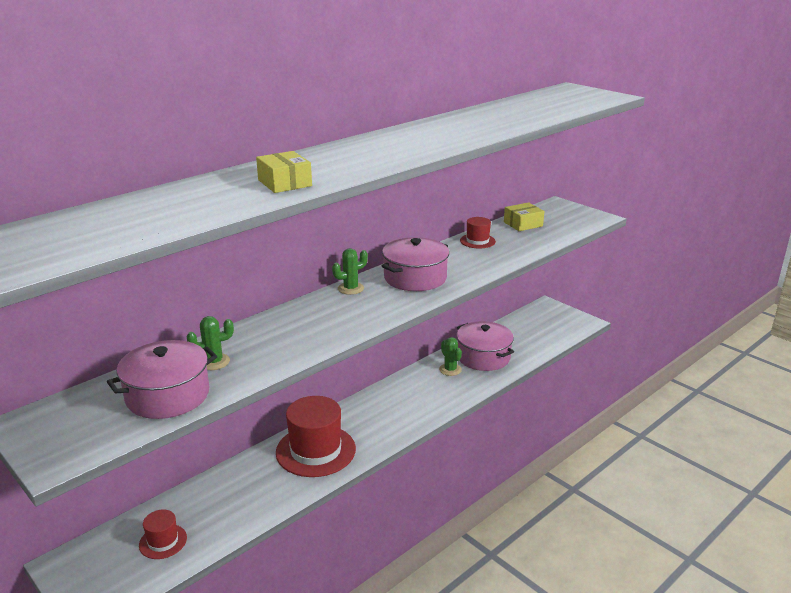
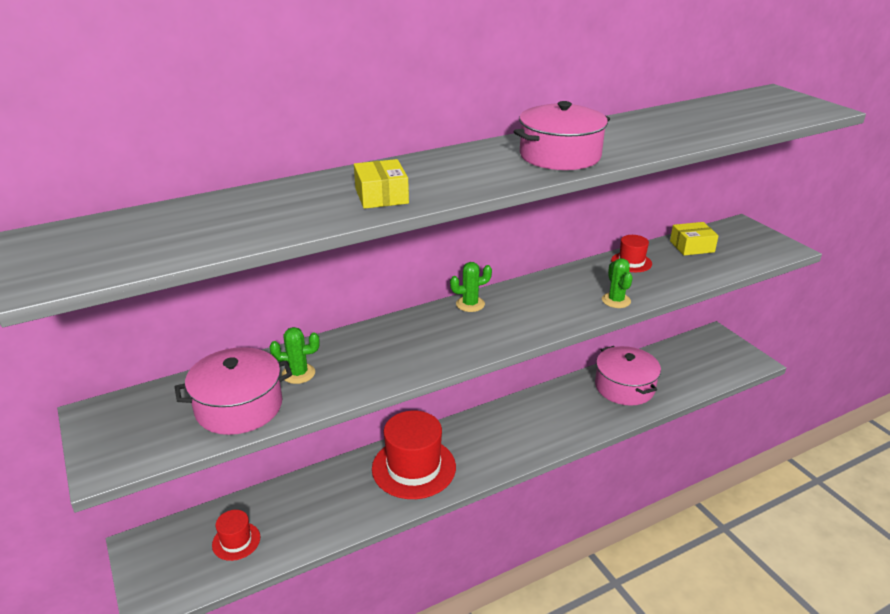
camera: 15 degrees right, 5 degrees up
pink pot [382,237,449,291] -> pink pot moved to [514,101,610,170]
green cactus [439,337,462,376] -> green cactus moved to [602,258,633,308]

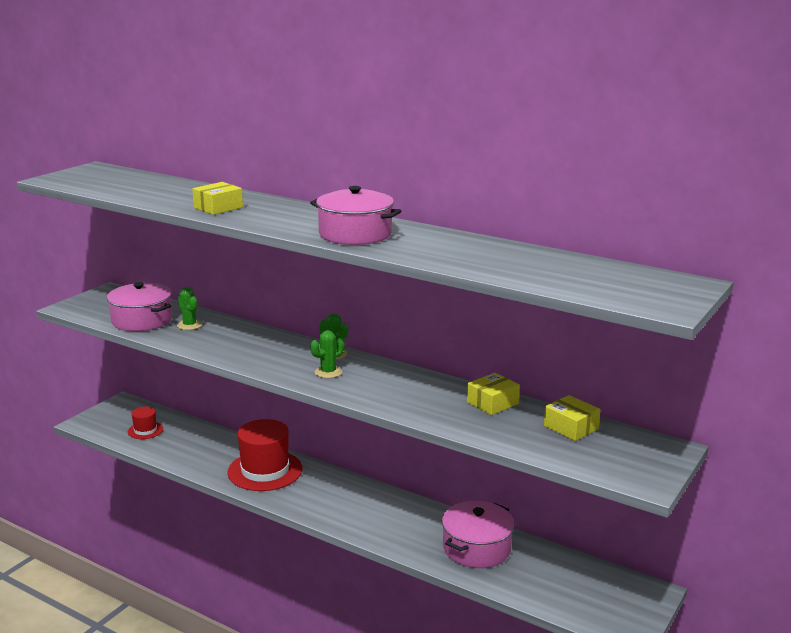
camera: 60 degrees right, 10 degrees down
green cactus [602,258,633,308] -> green cactus moved to [311,330,345,378]
red hat [611,235,652,272] -> yellow box [467,373,520,415]

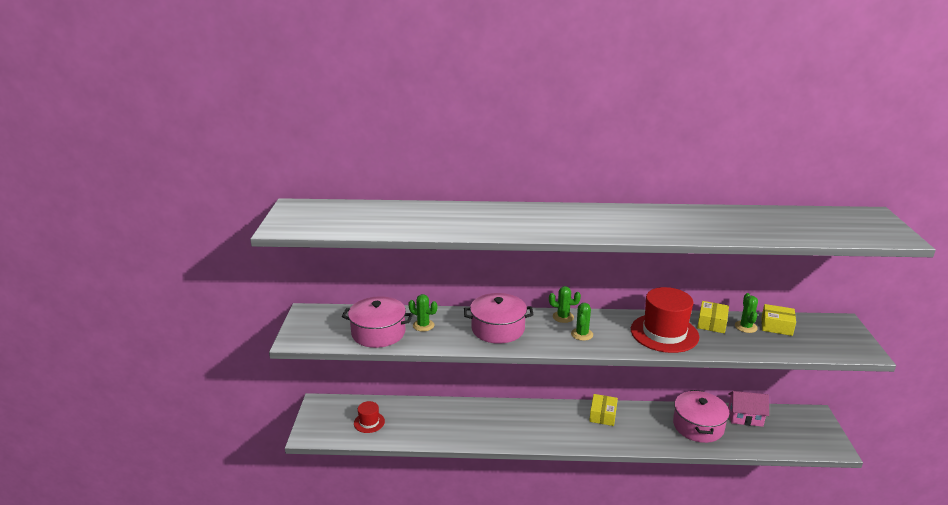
camera: 30 degrees left, 5 degrees up
yellow box [192,182,243,215] -> yellow box moved to [589,394,618,426]
red hat [227,419,303,491] -> red hat moved to [631,287,699,353]
pink pot [310,186,401,245] -> pink pot moved to [464,293,534,344]
none -> pink house [728,391,769,427]
none -> green cactus [735,293,758,333]

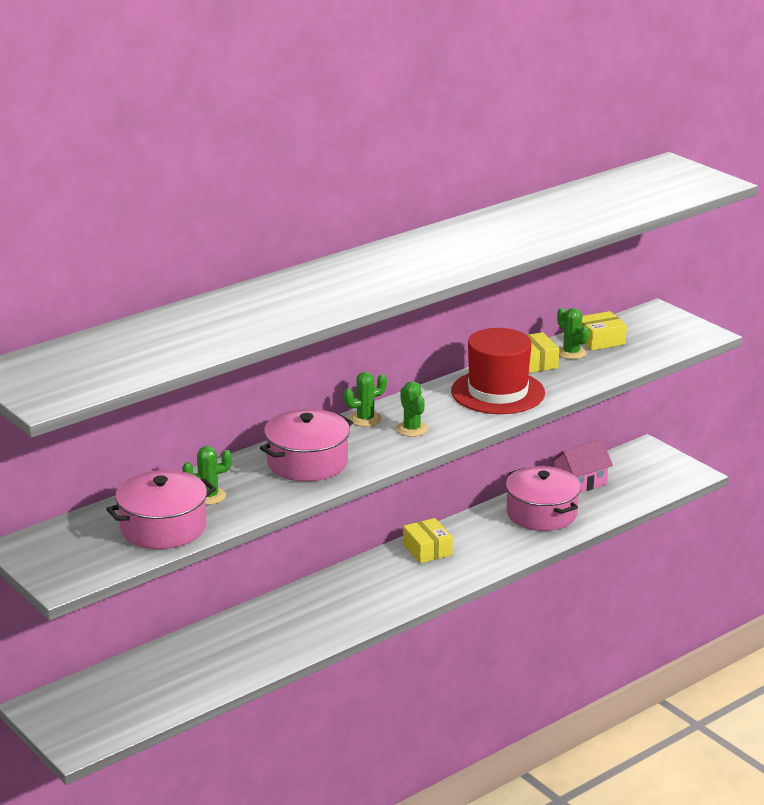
camera: 40 degrees left, 0 degrees up
red hat [354,401,385,433] -> none

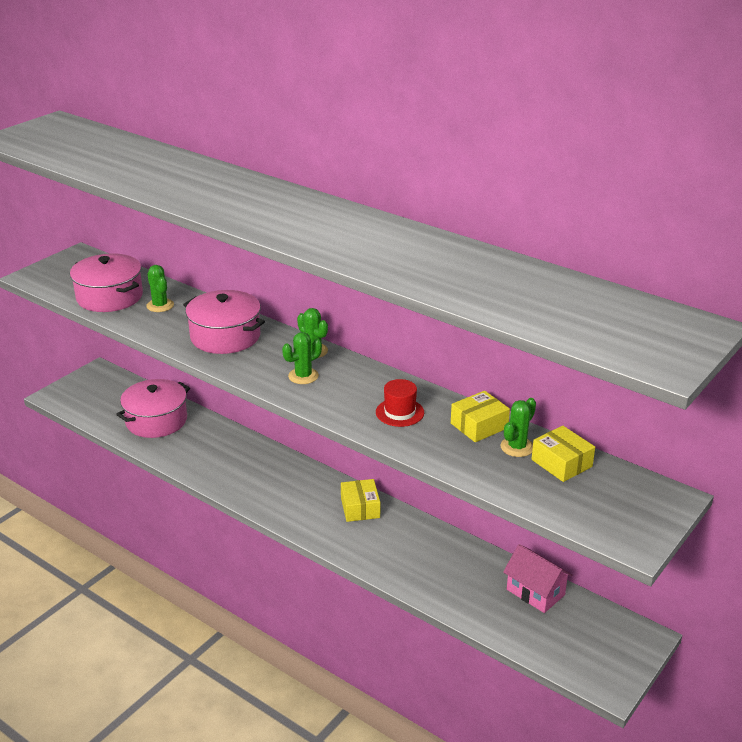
camera: 75 degrees right, 5 degrees up
yellow box [403,518,453,563] -> yellow box turned 60 degrees counterclockwise [341,479,380,522]
red hat [451,328,545,414] -> red hat [376,379,424,427], size x0.50
pink pot [506,466,581,531] -> pink pot moved to [116,379,190,438]

